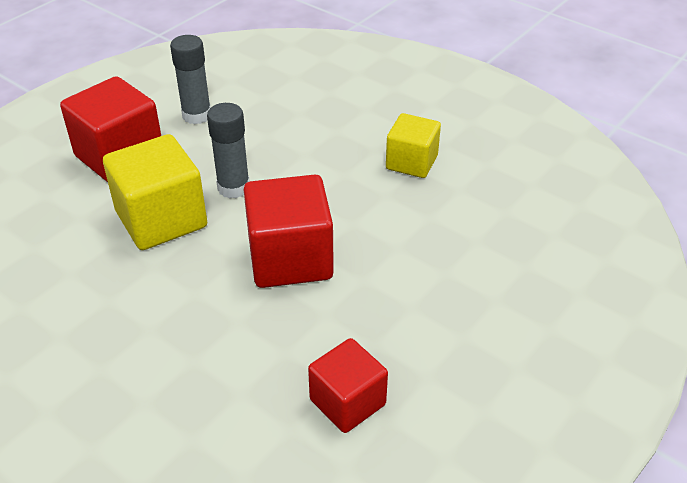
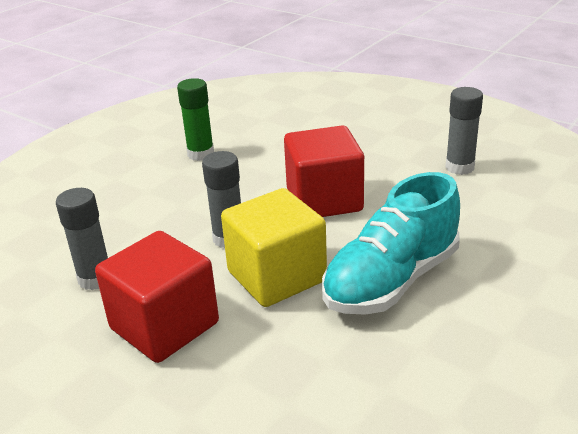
camera: 90 degrees left, 10 degrees down
red cube [308,338,388,433] -> grey glue stick [445,87,483,175]
yellow cube [386,113,441,178] -> green glue stick [177,78,214,161]
none -> turquoise shoe [322,172,460,315]

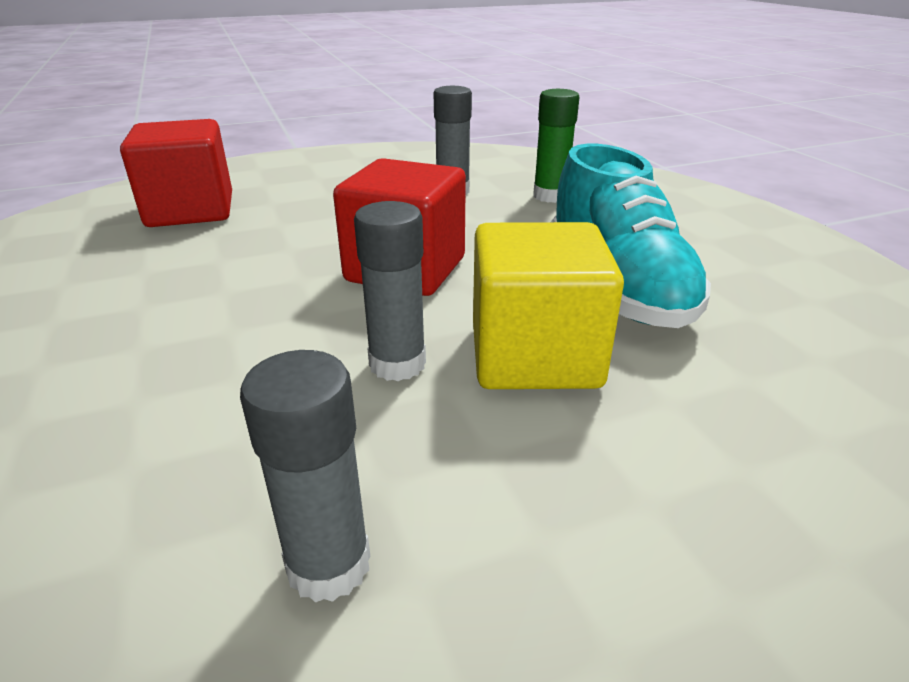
camera: 60 degrees left, 0 degrees up
red cube [95,231,219,363] -> red cube moved to [120,119,232,227]
green glue stick [177,78,214,161] -> green glue stick moved to [533,89,580,203]

